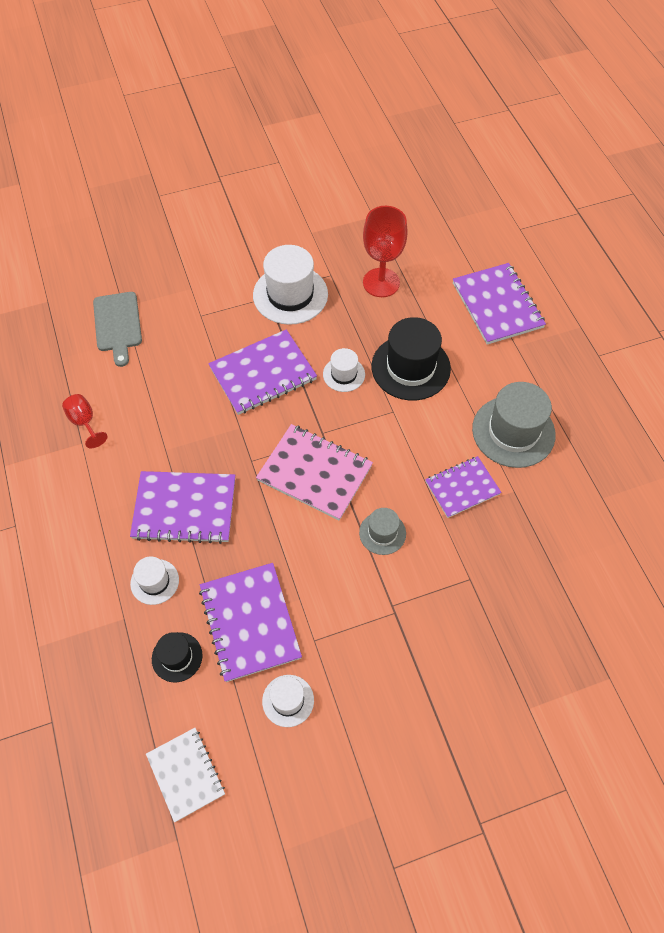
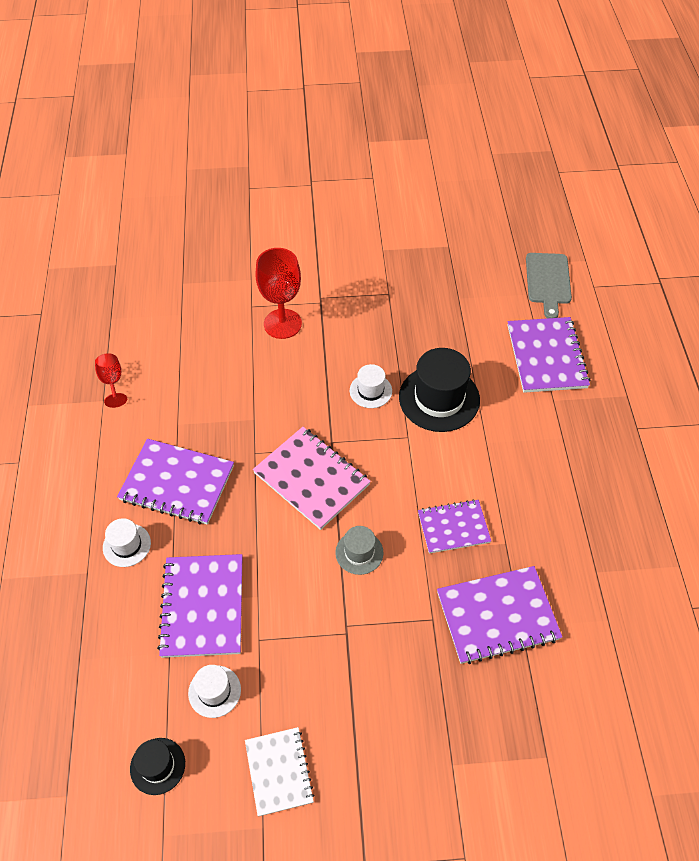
camera: 15 degrees right, 5 degrees down
grey cutting board [93,292,142,367] -> grey cutting board moved to [526,253,572,318]
white notebook [146,728,225,822] -> white notebook moved to [245,727,315,816]
black hat [152,632,203,682] -> black hat moved to [130,738,185,795]
purple notebook [208,329,317,415] -> purple notebook moved to [437,566,562,664]
white hat [253,245,328,325] -> none
red goblet [363,206,408,297] -> red goblet moved to [256,248,302,339]
grey hat [472,382,556,468] -> none

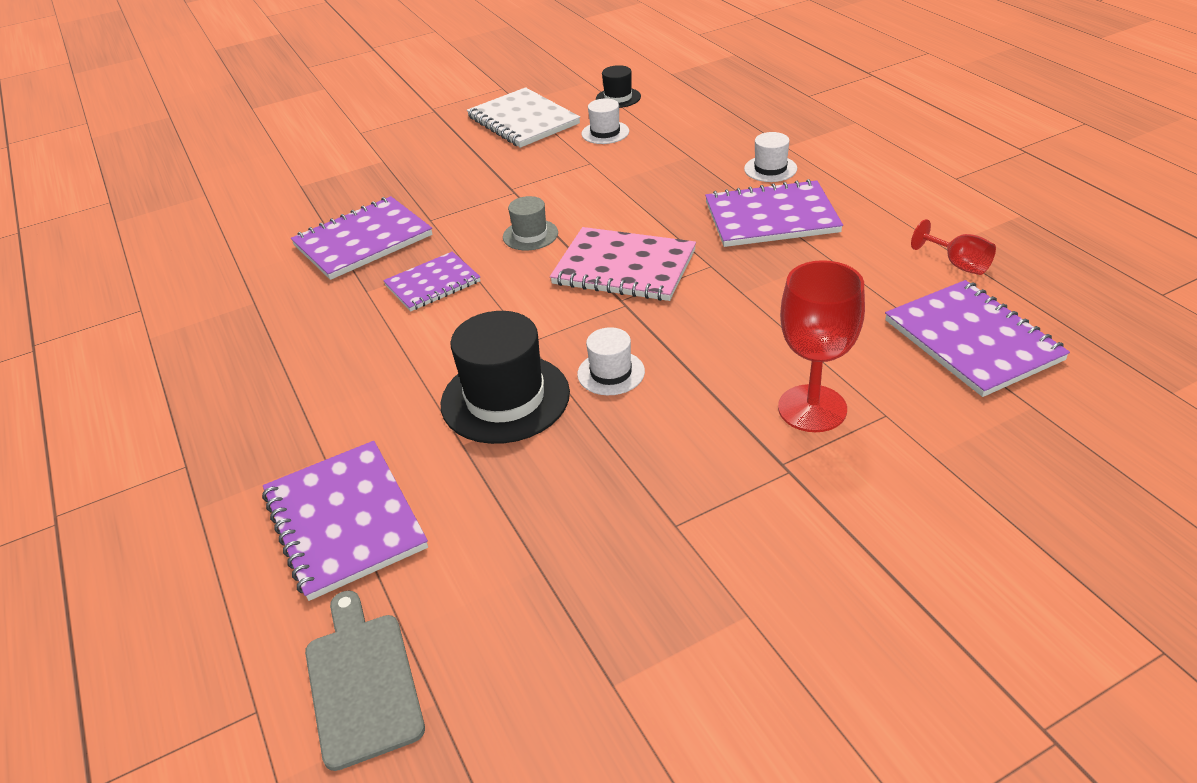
camera: 160 degrees right, 15 degrees down
purple notebook [157,554,243,658] -> purple notebook moved to [885,280,1070,397]
white notebook [245,727,315,816] -> white notebook [467,87,580,148], size x1.55

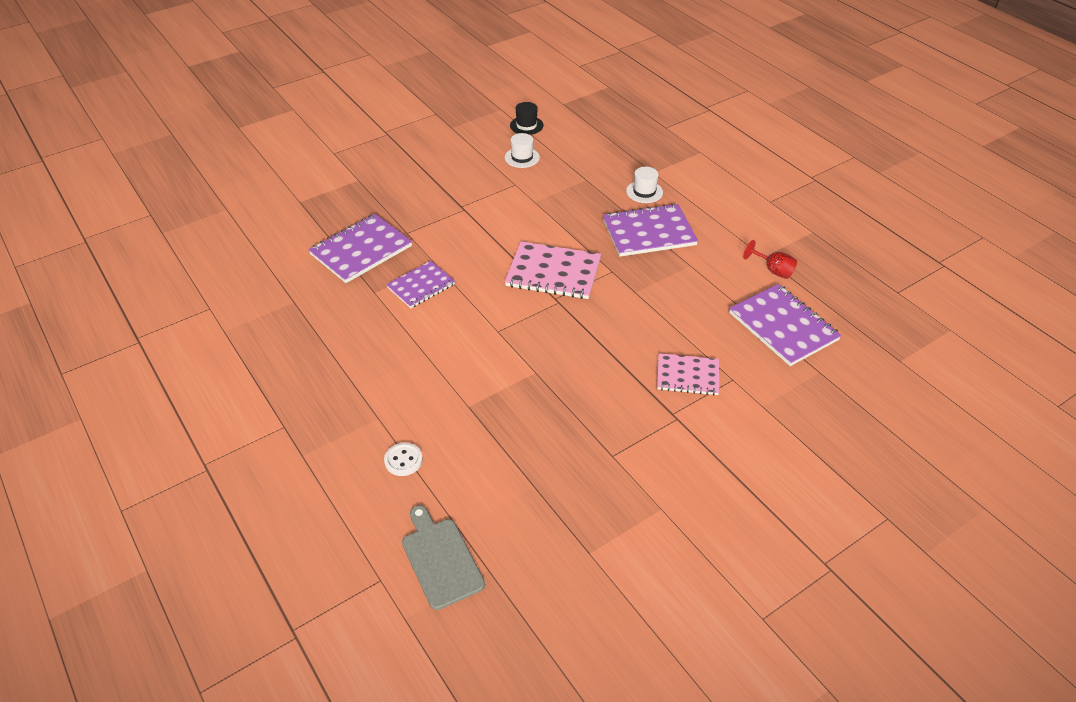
camera: 10 degrees left, 5 degrees up
purple notebook [262,441,428,601] -> white button [384,443,423,476]
black hat [441,311,570,444] -> none
white notebook [467,87,580,148] -> none
grey hat [503,196,558,250] -> none
white hat [577,327,645,395] -> none
red goblet [778,260,865,432] -> pink notebook [657,353,719,396]

